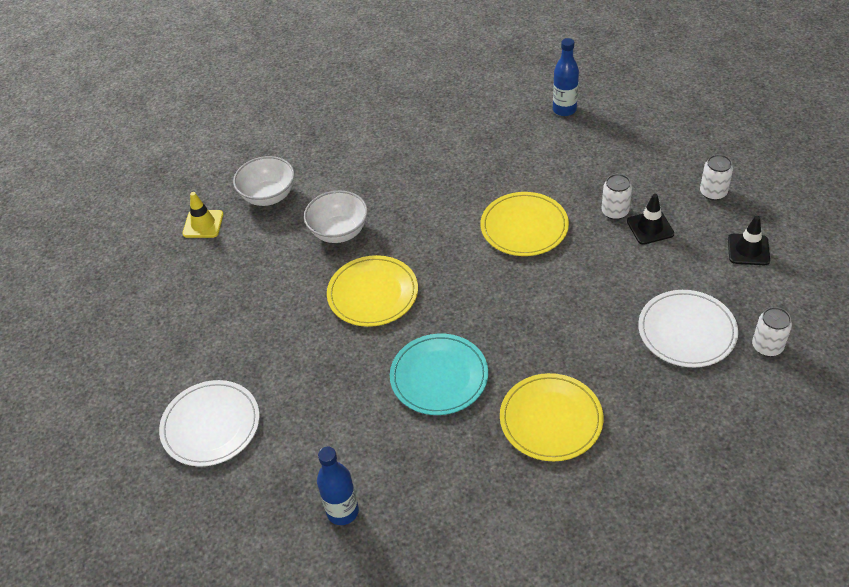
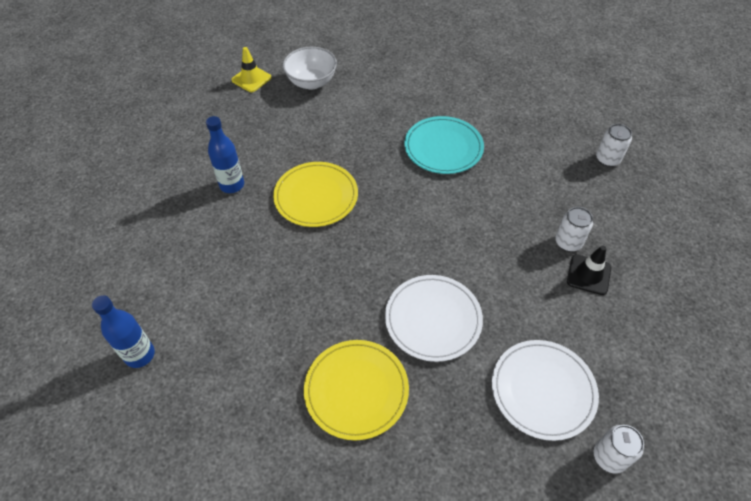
camera: 30 degrees right, 5 degrees up
white plate [159,380,260,467] -> white plate moved to [385,275,483,362]
white bowl [304,190,368,243] -> none
turquoise plate [390,334,488,415] -> turquoise plate moved to [404,116,484,174]
yellow plate [481,192,569,256] -> none
blue bottle [553,38,579,116] -> blue bottle moved to [206,116,244,193]
white can [700,154,733,200] -> white can moved to [596,124,632,167]
black traffic cone [728,216,770,265] -> none

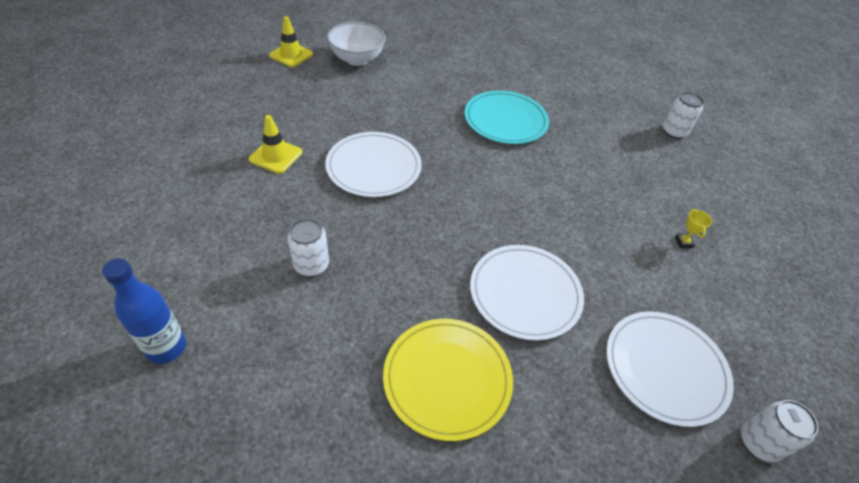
camera: 10 degrees left, 5 degrees down
blue bottle [206,116,244,193] -> yellow traffic cone [249,115,302,174]
yellow plate [273,162,358,227] -> white plate [325,132,422,197]
white can [555,207,593,252] -> white can moved to [288,218,329,276]
black traffic cone [567,245,611,295] -> yellow trophy [675,209,712,248]

